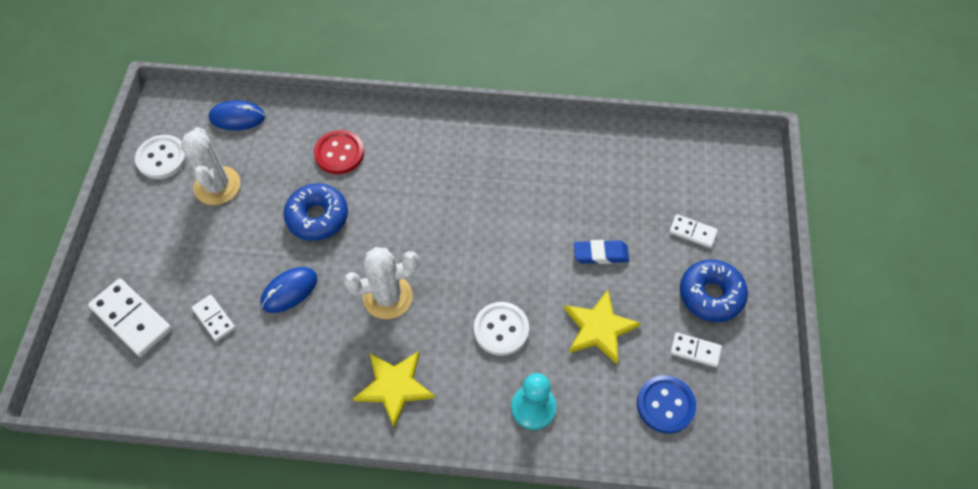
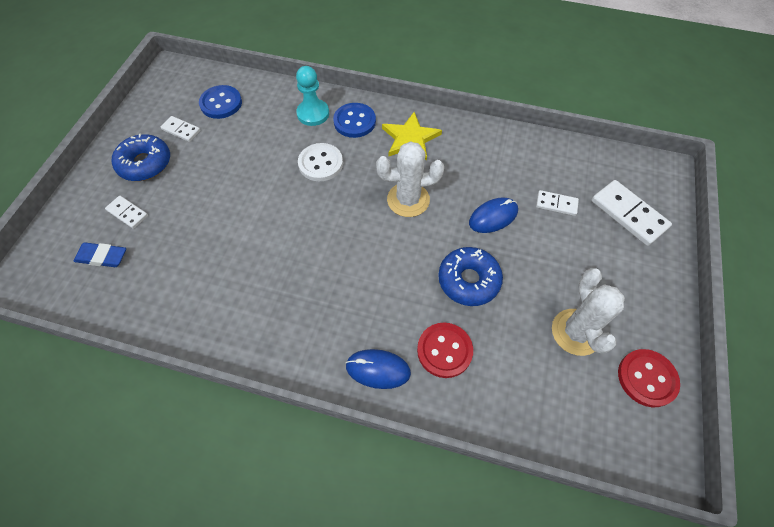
camera: 170 degrees left, 0 degrees up
white button [135,135,187,179] -> red button [618,349,680,407]
white domino [192,295,235,341] -> white domino turned 45 degrees counterclockwise [536,190,579,216]
blue mouse [209,100,265,131] -> blue mouse moved to [346,349,411,389]
yellow star [564,290,641,364] -> none
blue eraser [574,240,629,264] -> blue eraser moved to [74,242,126,267]
none -> blue button [333,103,376,138]

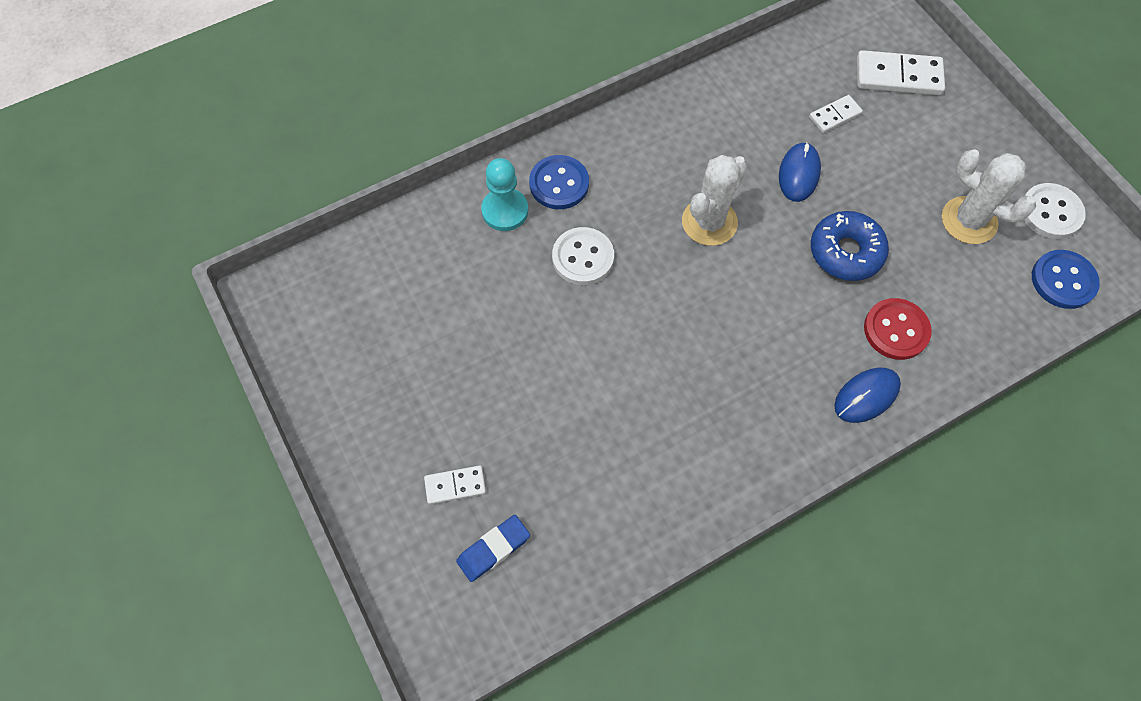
camera: 45 degrees left, 5 degrees up
blue donut [112,134,170,181] -> none
white domino [161,116,201,142] -> none
blue button [199,85,242,119] -> blue button moved to [1032,250,1100,309]
yellow star [382,112,442,161] -> none
red button [618,349,680,407] -> white button [1024,183,1086,239]

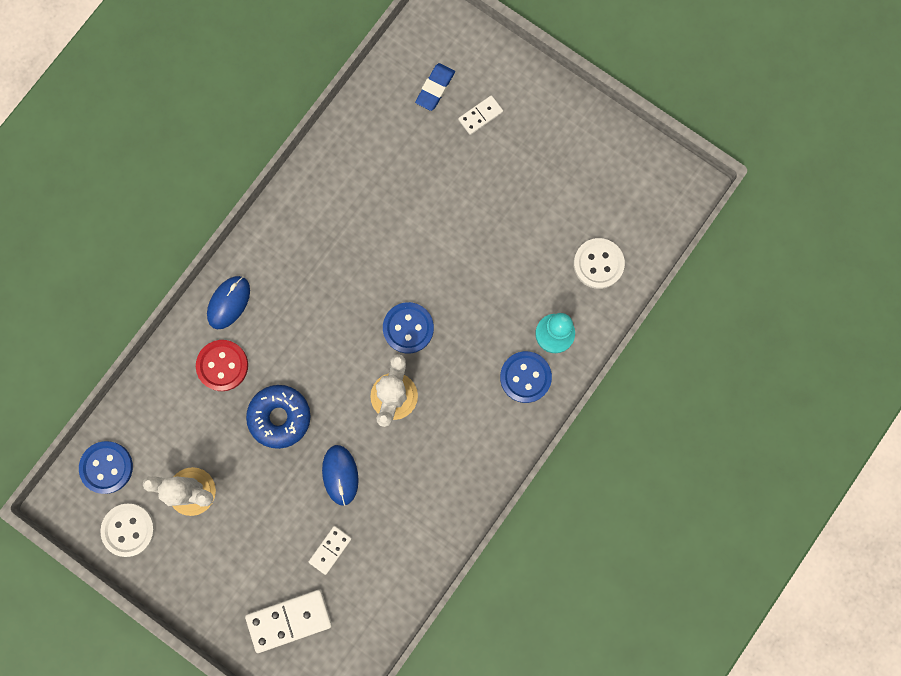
camera: 155 degrees right, 15 degrees up
white button [552,227,614,285] -> white button moved to [574,238,625,289]
none -> blue button [383,302,434,354]

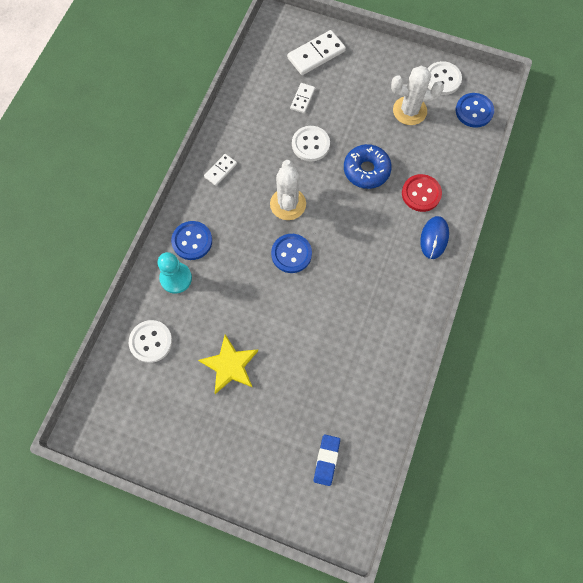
camera: 165 degrees right, 10 degrees down
blue mouse [322,445,359,506] -> white button [292,126,330,162]
white domino [458,95,503,135] -> white domino moved to [204,154,237,186]
none -> yellow star [198,334,258,394]

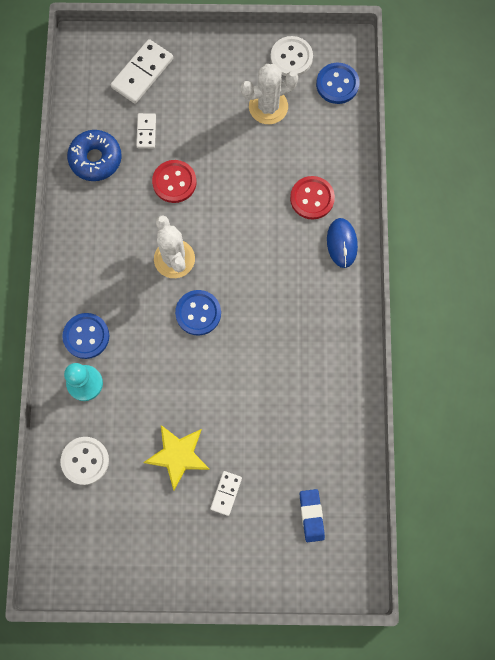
camera: 20 degrees left, 5 degrees up
white domino [204,154,237,186] -> white domino moved to [210,471,242,516]
white button [292,126,330,162] -> red button [152,160,196,203]
blue donut [344,144,392,189] -> blue donut moved to [67,130,122,181]

